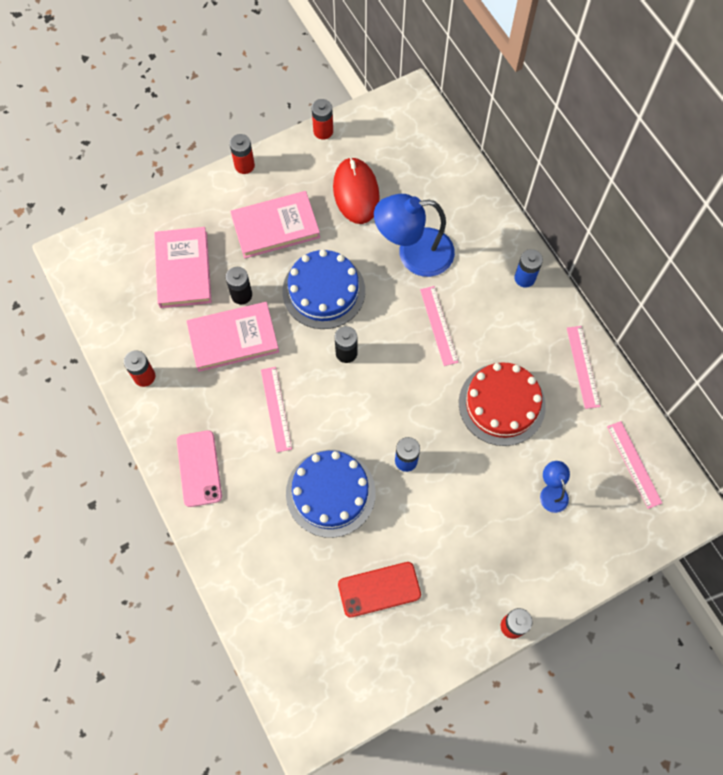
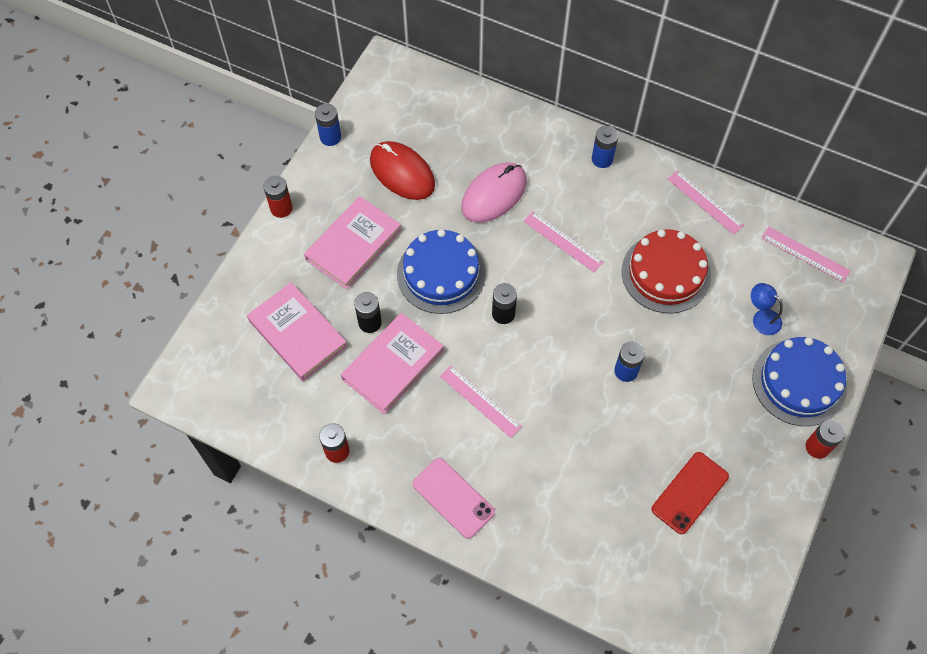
camera: 35 degrees left, 5 degrees down
blue cake [286,450,376,538] -> blue cake moved to [752,337,847,426]
red battery [312,99,333,140] -> blue battery [315,104,341,146]
blue lamp [374,194,455,277] -> pink mouse [461,162,527,223]

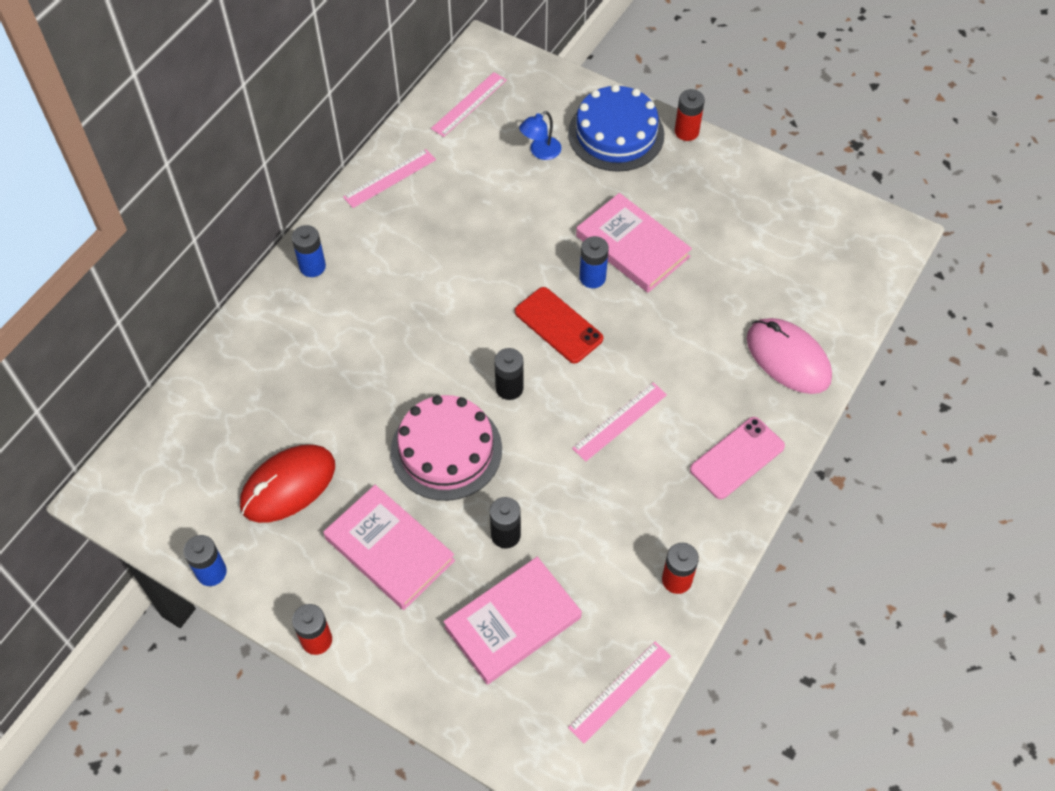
camera: 85 degrees left, 5 degrees down
pink book [341,313,444,414] -> pink book moved to [576,193,692,293]
blue cake [397,229,486,314] -> pink cake [390,395,502,501]
pink mouse [461,162,527,223] -> pink mouse moved to [747,318,832,394]
pink ruler [523,211,604,272] -> pink ruler moved to [568,641,671,744]
red cake [622,229,711,314] -> none
red phone [652,452,729,534] -> red phone moved to [515,287,603,364]

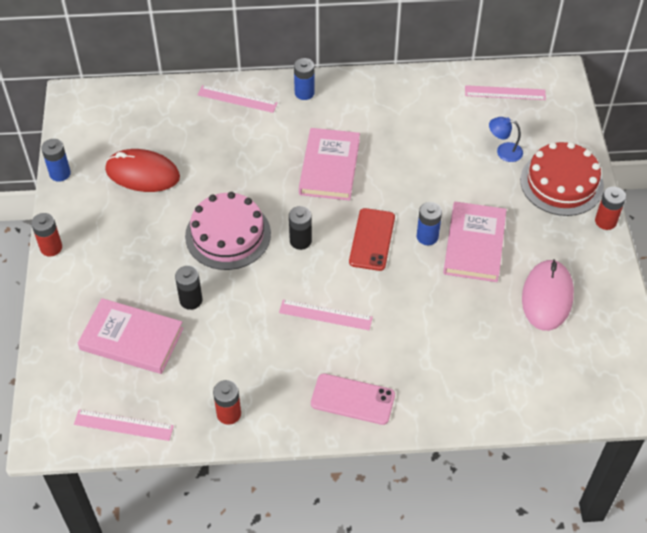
camera: 55 degrees right, 5 degrees down
pink book [323,485,455,610] -> pink book moved to [299,128,360,201]
pink ruler [343,149,436,208] -> pink ruler moved to [198,85,278,113]
blue cake [568,84,664,172] -> red cake [520,142,604,216]
pink mouse [747,318,832,394] -> pink mouse moved to [522,259,574,331]

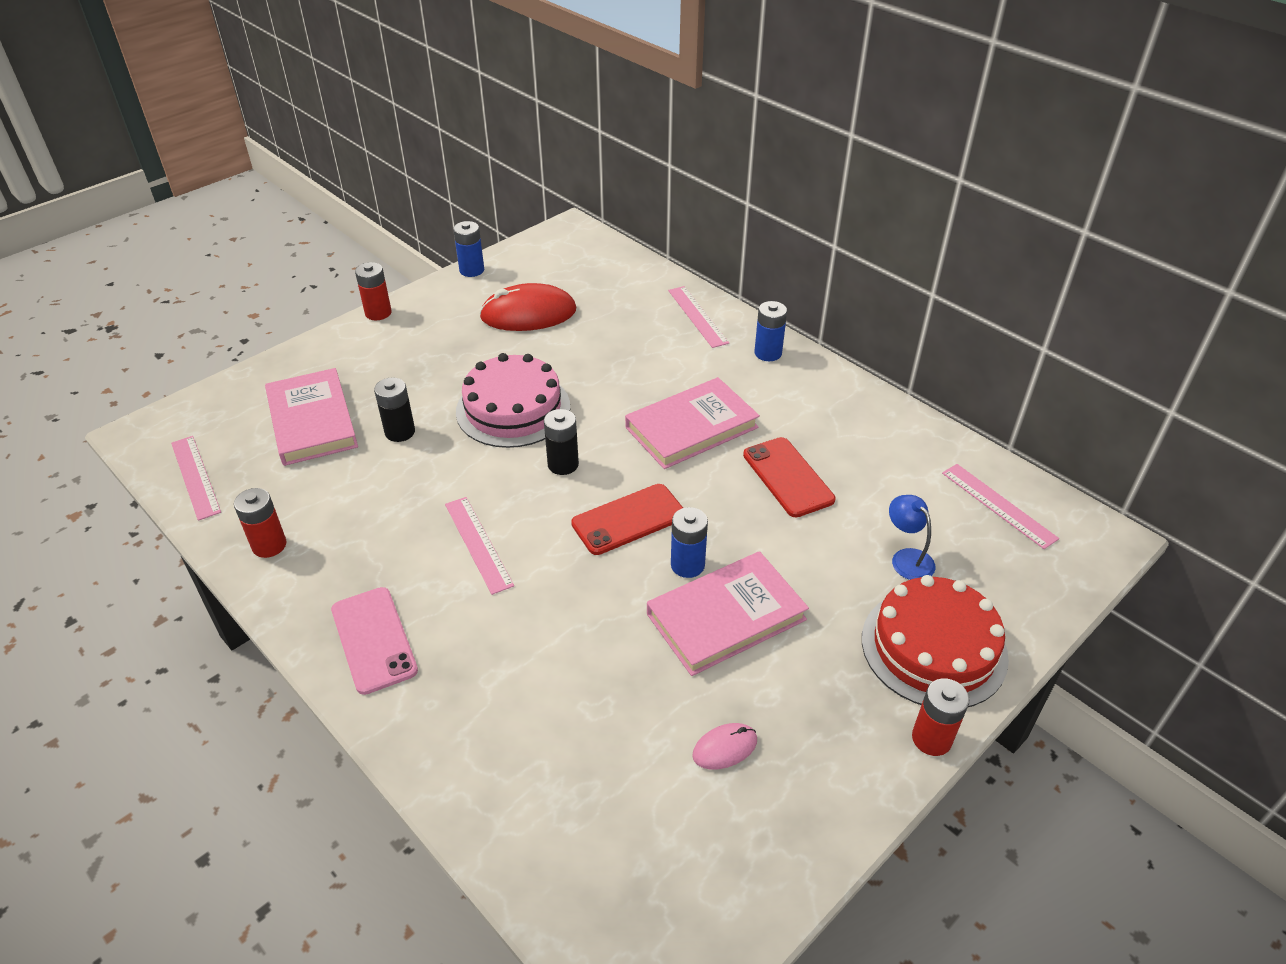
camera: 50 degrees right, 10 degrees down
red mouse [105,149,180,192] -> red mouse turned 75 degrees counterclockwise [479,283,576,331]
pink mouse [522,259,574,331] -> pink mouse [692,723,757,770], size x0.48
none -> red phone [743,437,835,517]

